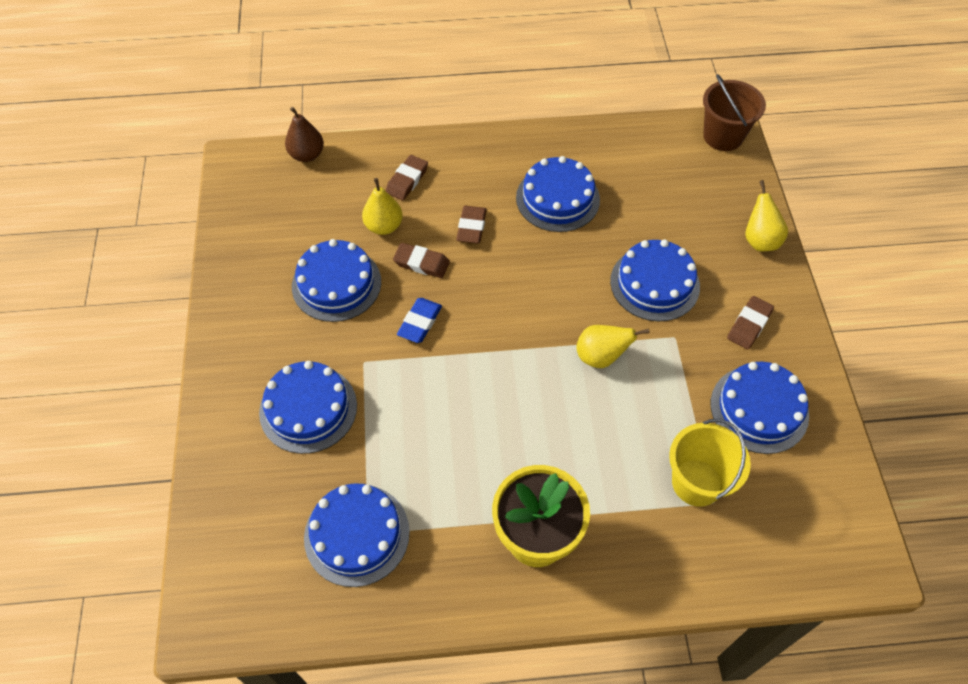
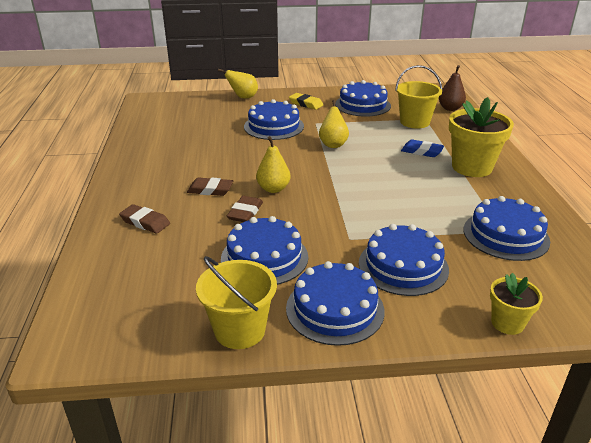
camera: 90 degrees left, 25 degrees down
brown pear [285,107,324,162] -> brown pear moved to [439,65,466,111]
yellow pear [362,178,403,235] -> yellow pear moved to [256,136,291,193]
blue eraser [397,298,442,343] -> blue eraser moved to [401,140,444,157]
blue cake [516,156,600,232] -> blue cake moved to [286,261,385,346]
brown bucket [703,74,766,151] -> none
brown eraser [727,296,774,350] -> yellow eraser [289,93,324,110]
none -> yellow bucket [196,256,277,349]
none -> yellow flower pot [490,273,543,335]

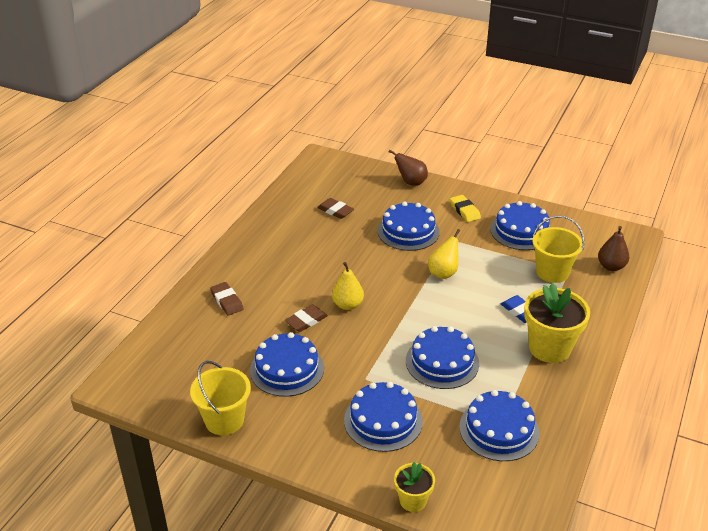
camera: 30 degrees right, 5 degrees up
brown eraser [187,177,233,196] -> brown eraser moved to [317,198,354,219]
yellow pear [218,69,258,99] -> brown pear [389,149,428,186]
blue cake [286,261,385,346] -> blue cake moved to [406,326,479,389]

